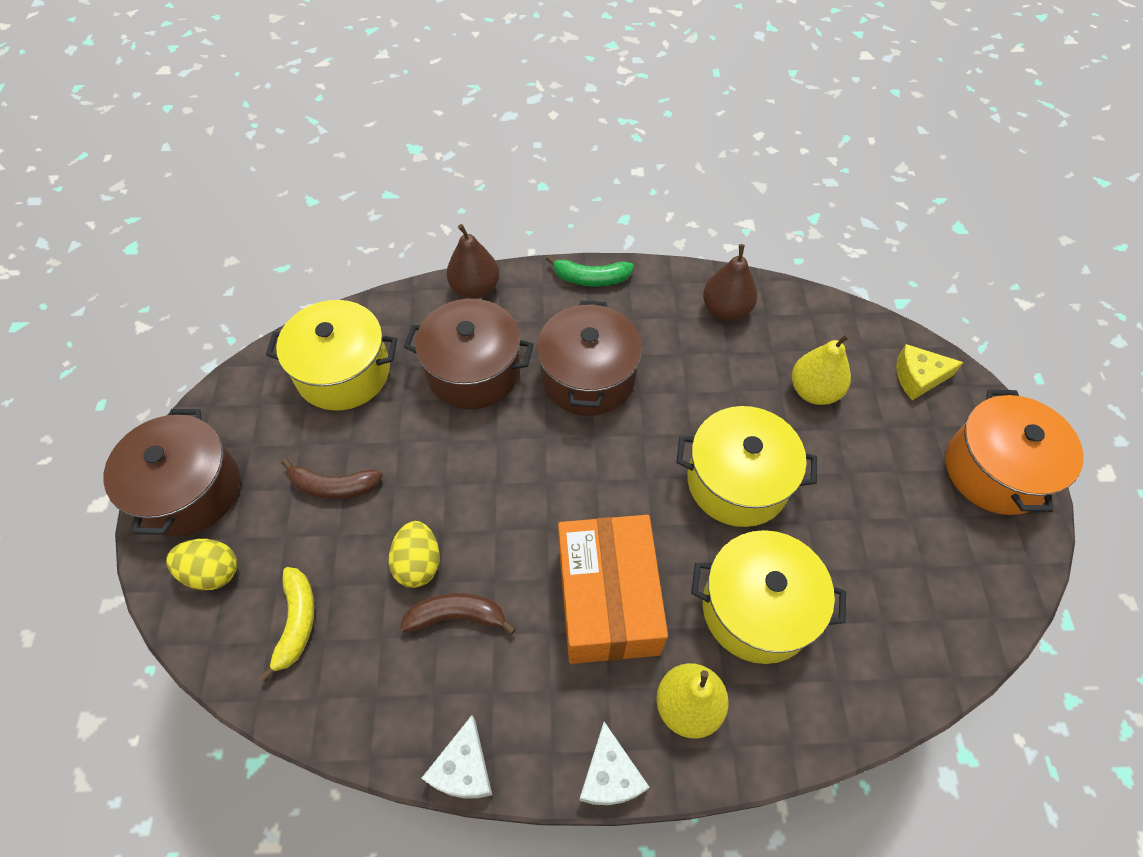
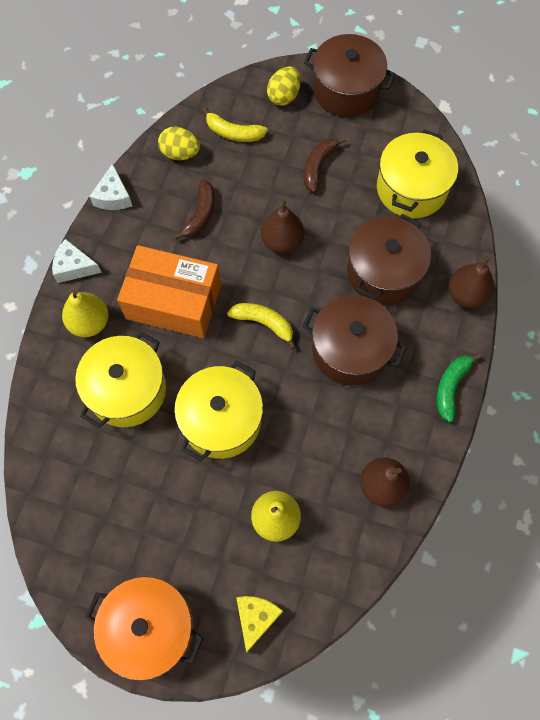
camera: 110 degrees right, 10 degrees up
yellow egg [388,521,440,588] -> yellow egg moved to [158,127,200,160]
white cheese [421,715,492,798] -> white cheese turned 120 degrees counterclockwise [89,163,132,210]
none -> yellow banana [227,303,296,349]
none -> brown pear [261,199,304,254]

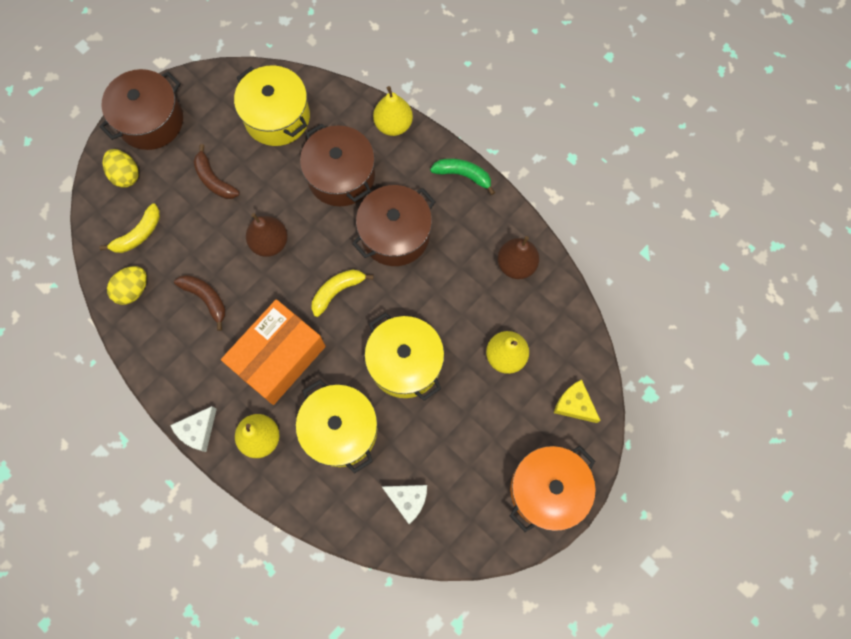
camera: 65 degrees left, 5 degrees up
white cheese [89,163,132,210] -> white cheese moved to [381,485,427,524]
green banana [437,353,481,422] -> green banana turned 150 degrees clockwise [430,158,495,195]
brown pear [449,256,494,309] -> yellow pear [373,86,413,136]

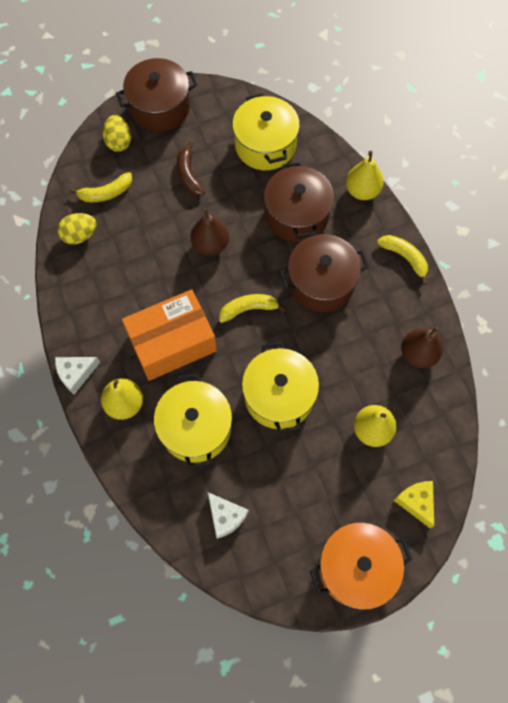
camera: 25 degrees right, 5 degrees down
brown banana [174,275,226,331] -> none
green banana [430,158,495,195] -> yellow banana [377,235,428,285]

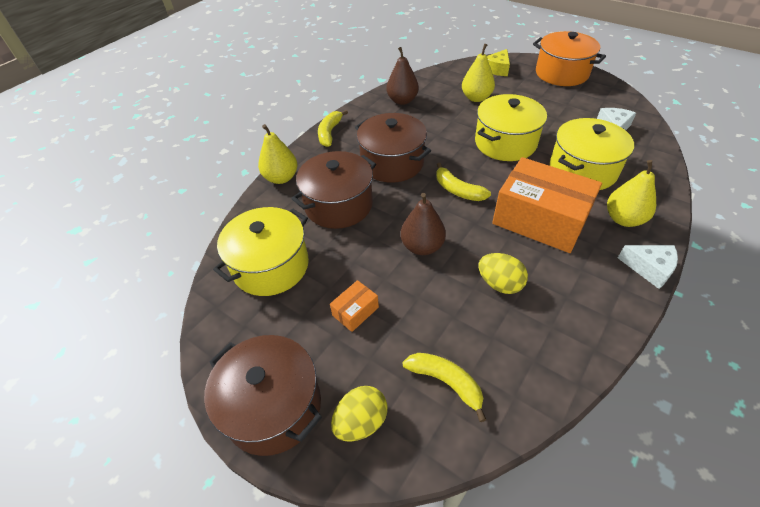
camera: 120 degrees left, 20 degrees down
yellow egg [58,213,97,245] -> yellow egg moved to [478,253,528,294]
brown banana [177,141,205,196] -> orange box [330,280,379,332]

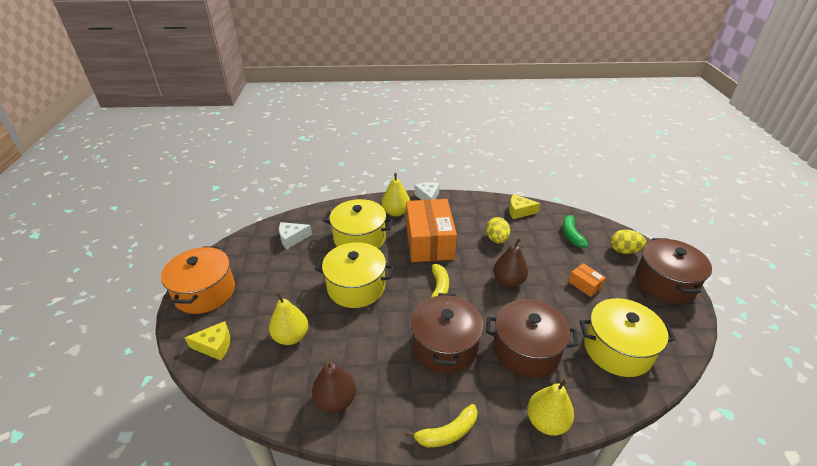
camera: 130 degrees left, 10 degrees down
orange box [330,280,379,332] -> orange box turned 45 degrees clockwise [568,263,606,297]
yellow banana [402,353,486,422] -> green banana [563,213,588,248]
none -> yellow cheese [509,194,541,219]

